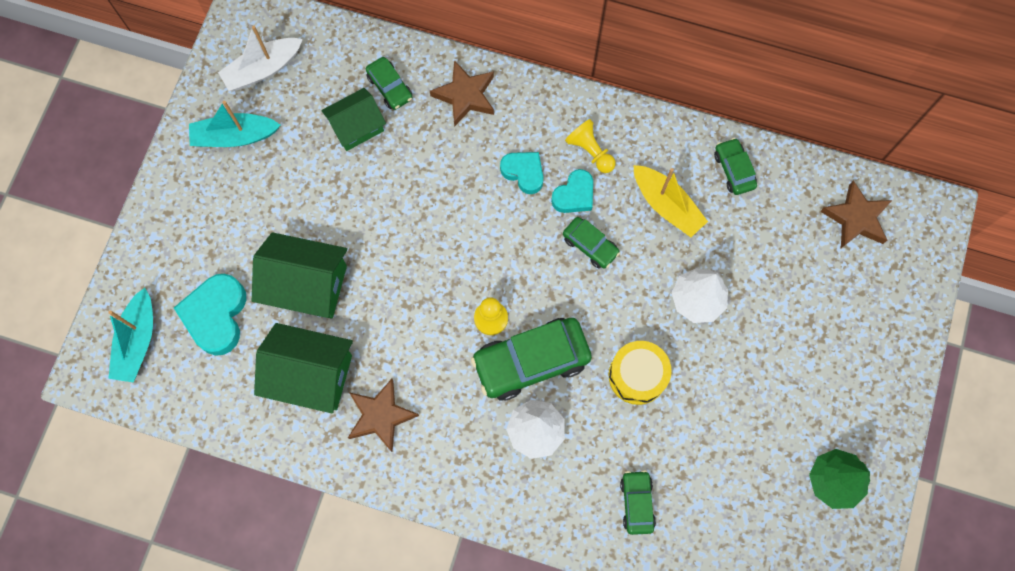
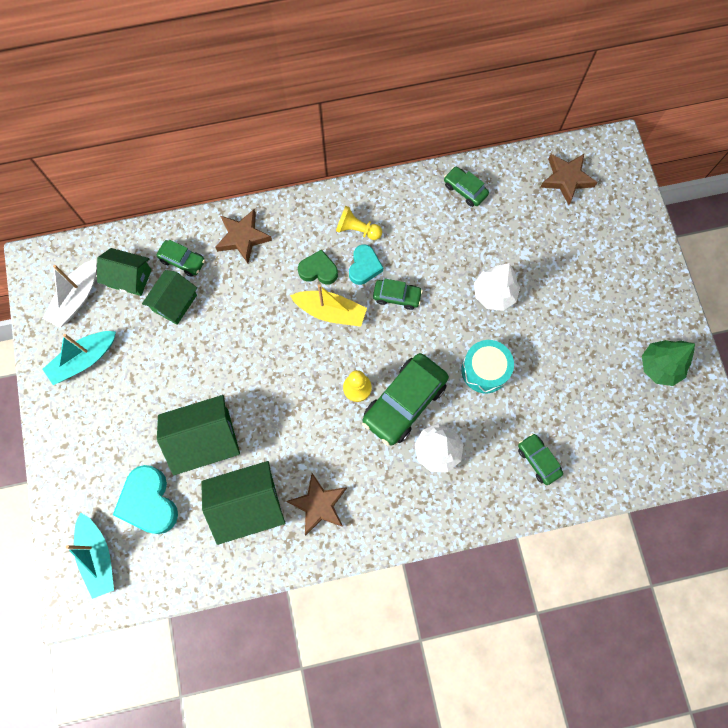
camera: 30 degrees left, 0 degrees up
turquoise heart [500,152,544,194] -> green heart [298,249,338,285]
yellow drum [608,341,672,405] -> turquoise drum [461,340,514,393]
yellow boat [633,165,708,237] -> yellow boat moved to [290,284,367,327]
none -> green house [97,248,152,296]

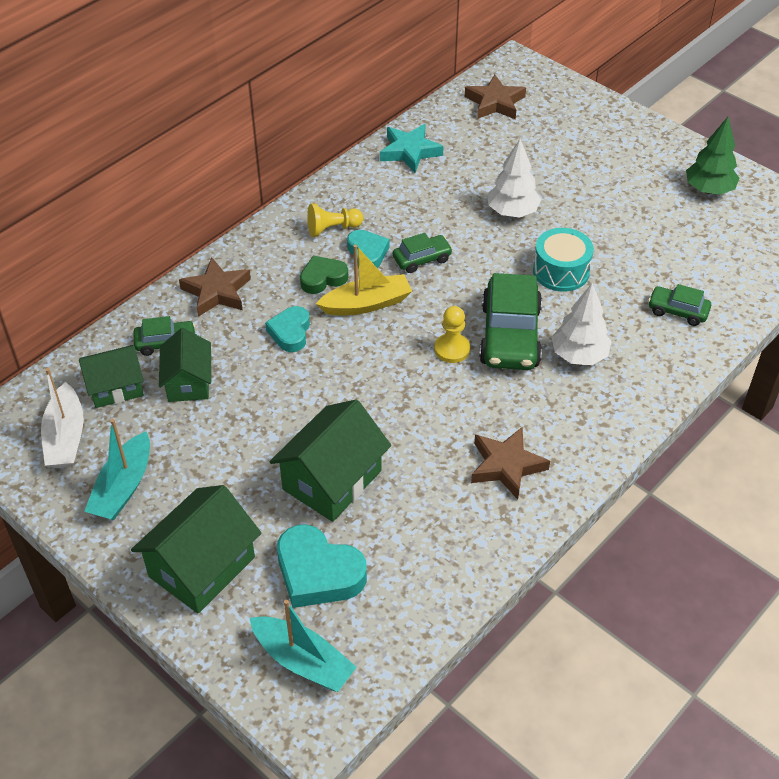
camera: 35 degrees left, 25 degrees down
green house [201,461,285,545] -> green house moved to [131,485,261,614]
green car [444,166,489,207] -> turquoise star [380,124,444,173]
none -> turquoise heart [265,306,310,352]

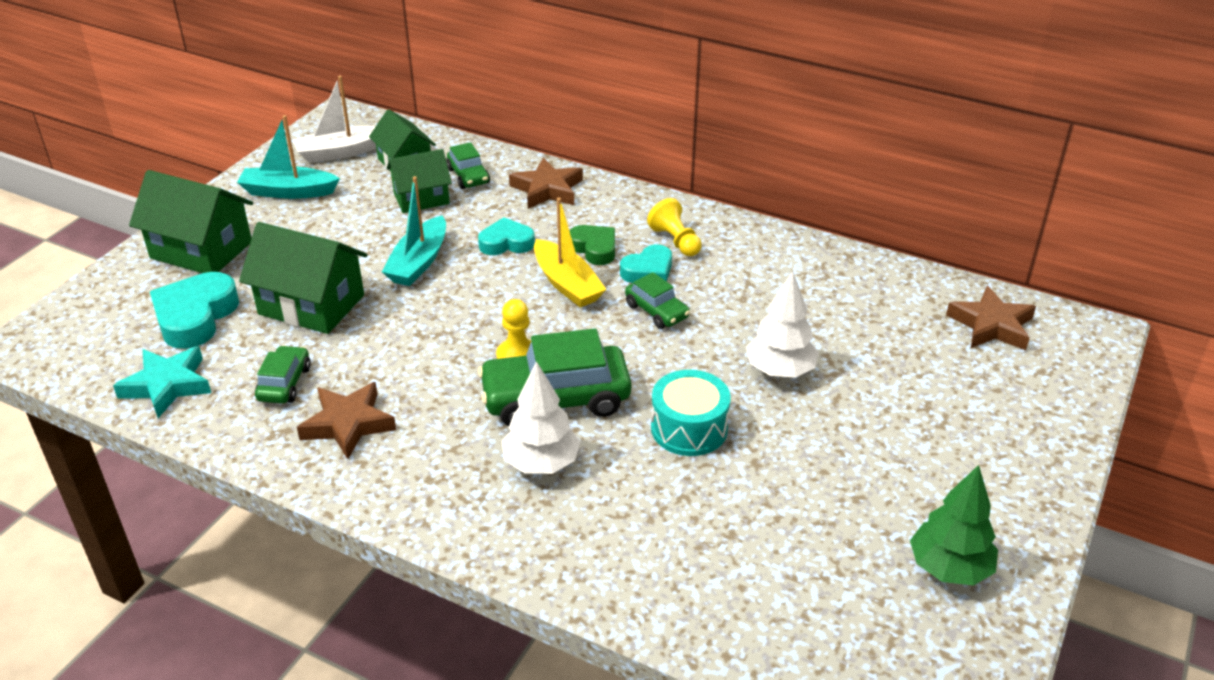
camera: 75 degrees right, 10 degrees down
turquoise boat [250,600,357,692] -> turquoise boat moved to [382,176,446,286]
turquoise star [380,124,444,173] -> turquoise star moved to [113,346,211,418]
green car [648,284,711,326] -> green car moved to [255,345,311,404]

